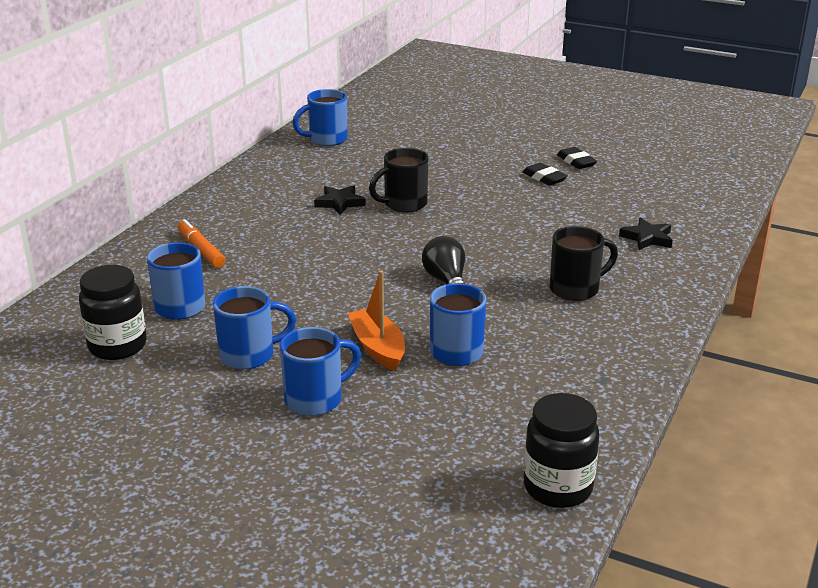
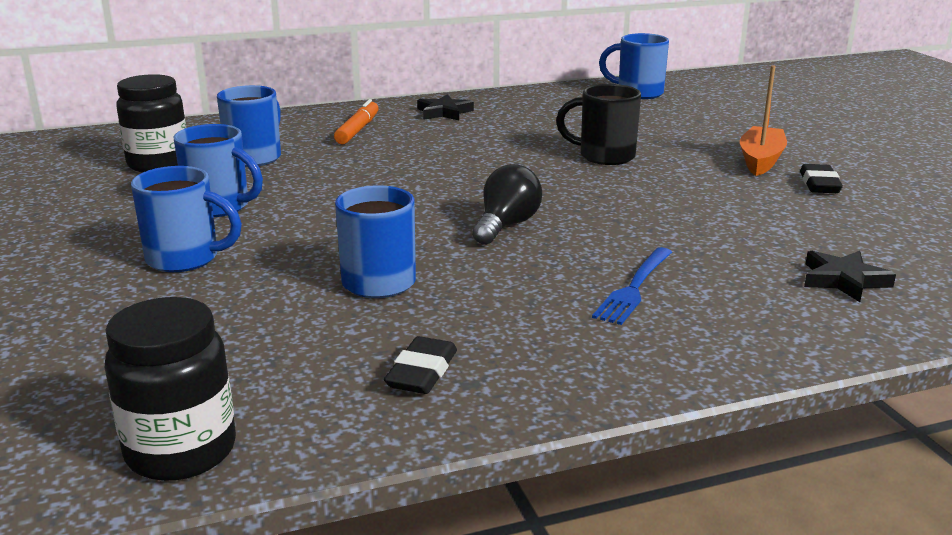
camera: 45 degrees right, 5 degrees down
black star [314,185,366,215] -> black star moved to [417,94,474,120]
orange boat [348,271,405,371] -> orange boat moved to [740,65,787,176]
black mug [550,226,618,301] -> blue fork [592,247,672,325]
black eraser [557,147,597,169] -> black eraser moved to [384,336,457,394]

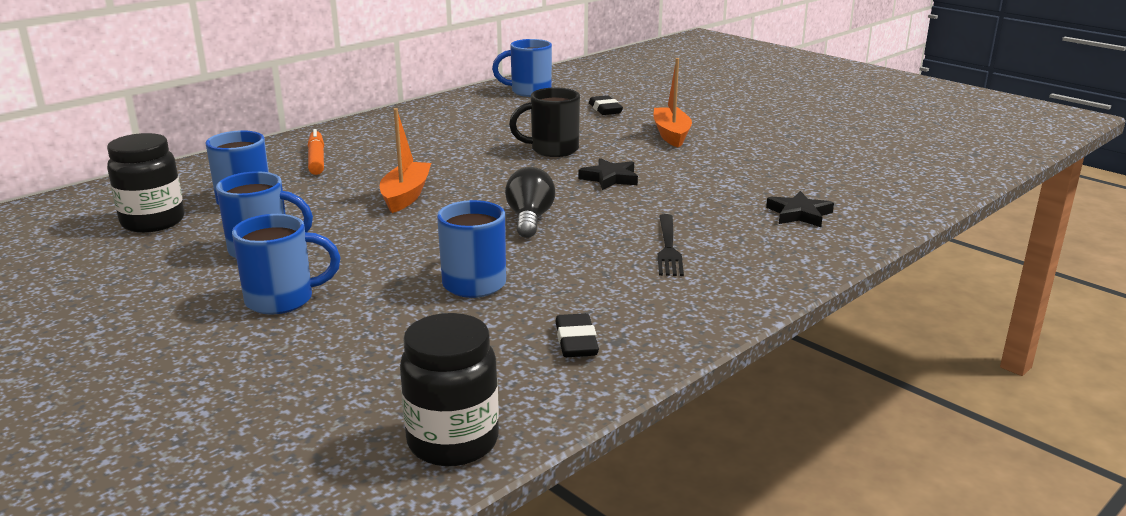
camera: 25 degrees left, 0 degrees up
black star [417,94,474,120] -> black star moved to [579,158,638,190]
blue fork [592,247,672,325] -> black fork [657,214,684,276]
black eraser [800,164,843,193] -> black eraser moved to [589,95,623,115]
none -> orange boat [380,108,431,213]

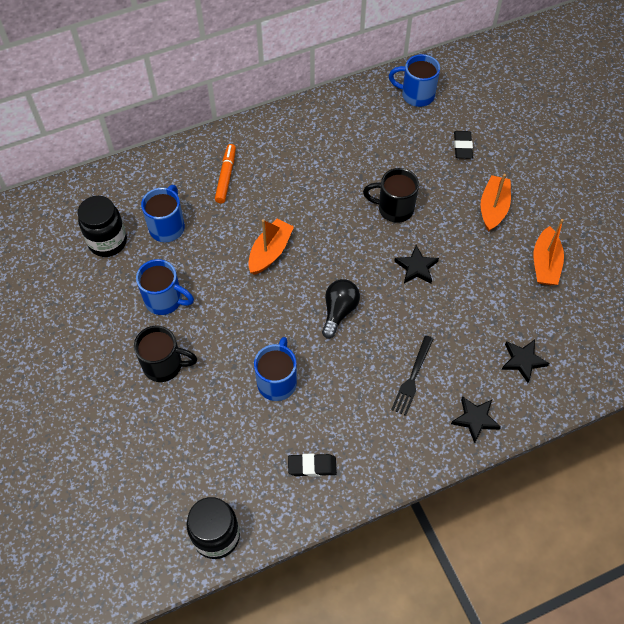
camera: 20 degrees right, 35 degrees up
blue mug [232,214,340,315] -> black mug [134,326,197,382]
black eraser [555,313,599,357] -> black eraser turned 75 degrees clockwise [288,453,337,477]
none -> black star [451,396,501,443]
none -> orange boat [533,219,564,285]

